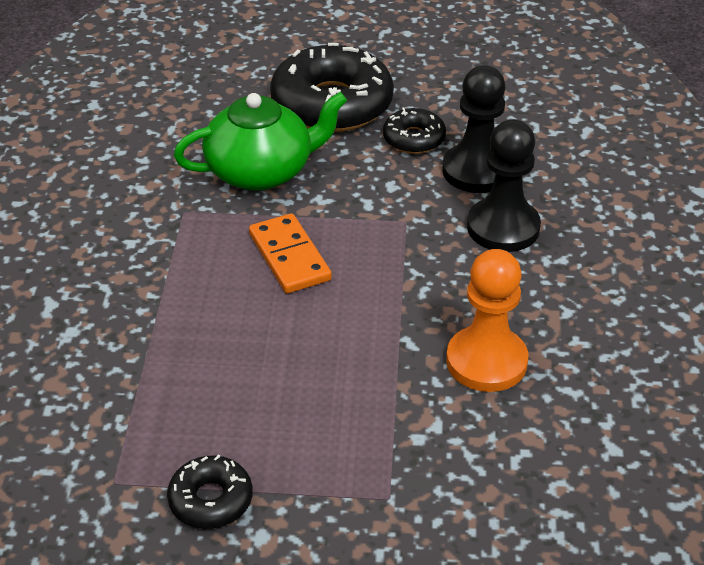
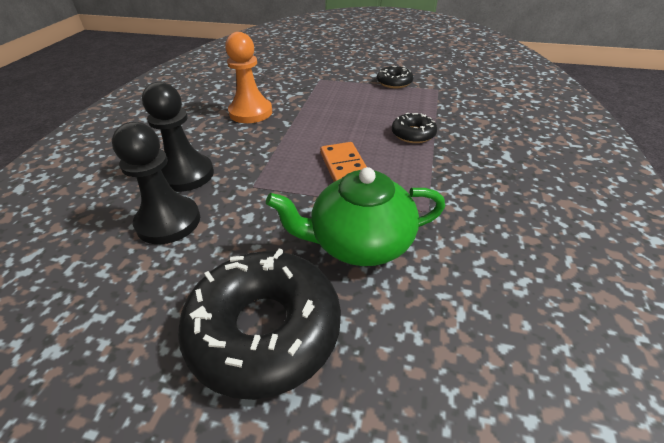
camera: 170 degrees left, 0 degrees up
black donut [383,107,446,154] -> black donut moved to [392,113,437,143]

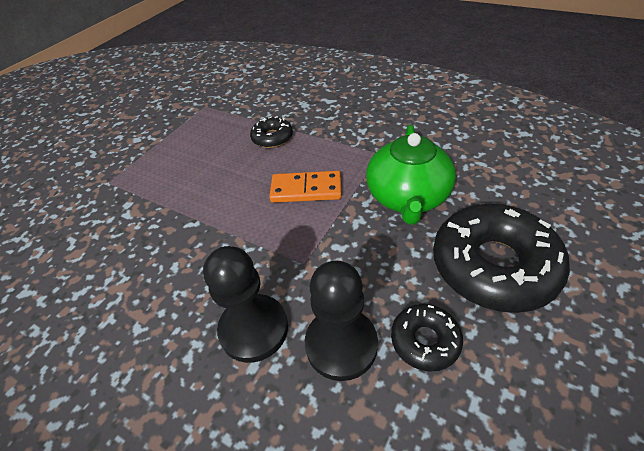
camera: 70 degrees left, 5 degrees up
orange pawn [225,32,272,123] -> none
black donut [377,66,413,88] -> black donut moved to [391,304,463,372]

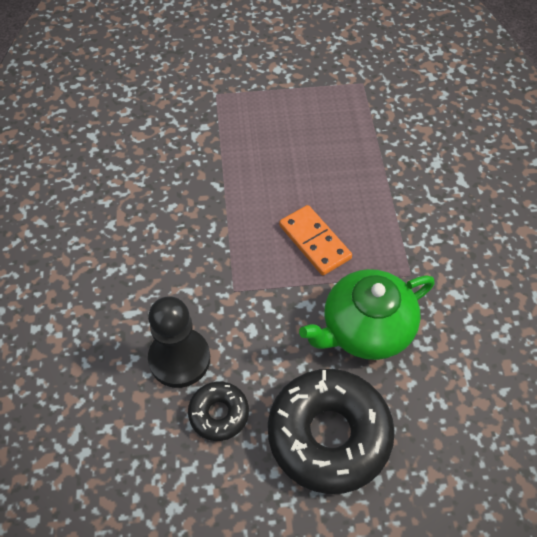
camera: 50 degrees right, 10 degrees up
black pawn [203,246,288,363] -> none
black donut [250,116,293,148] -> none

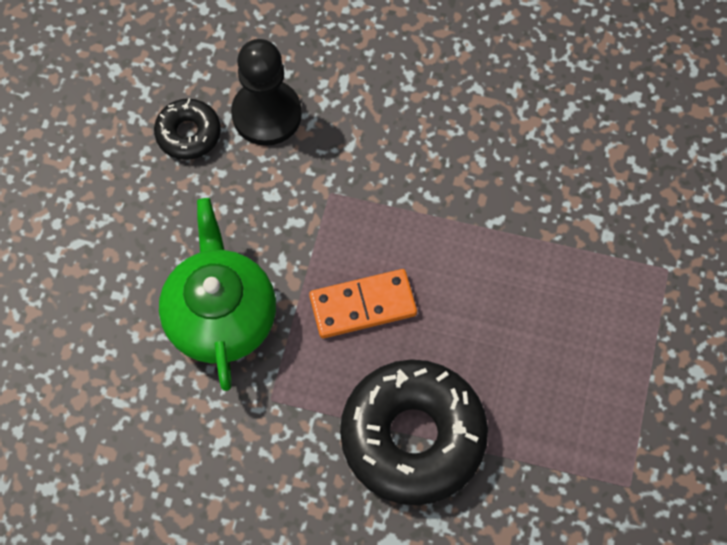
camera: 110 degrees right, 10 degrees up
black donut [268,369,395,494] -> black donut moved to [340,359,488,505]

